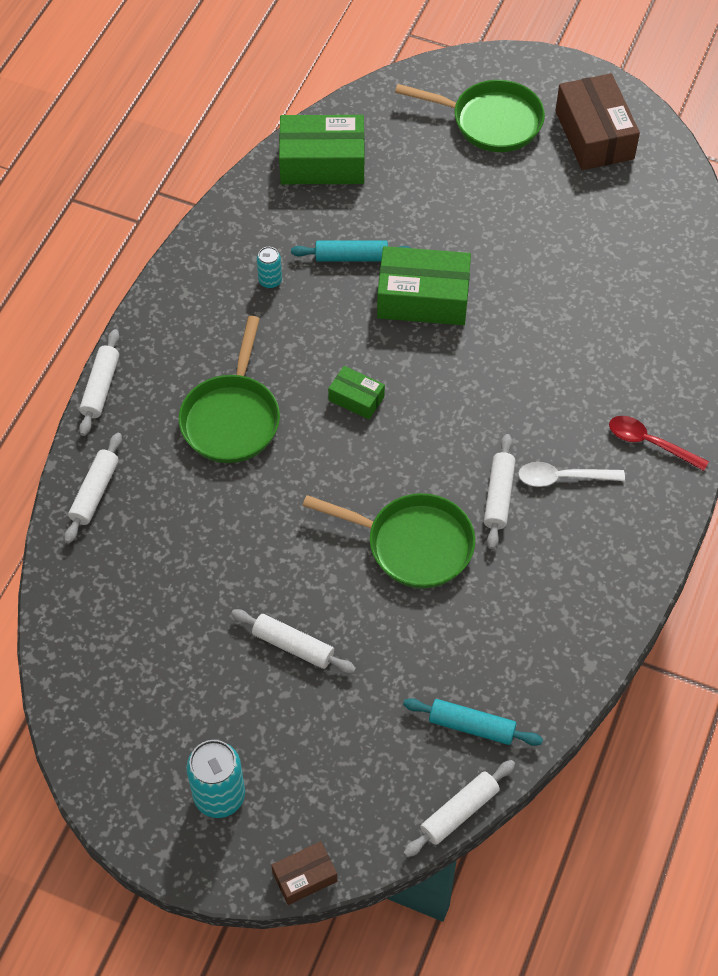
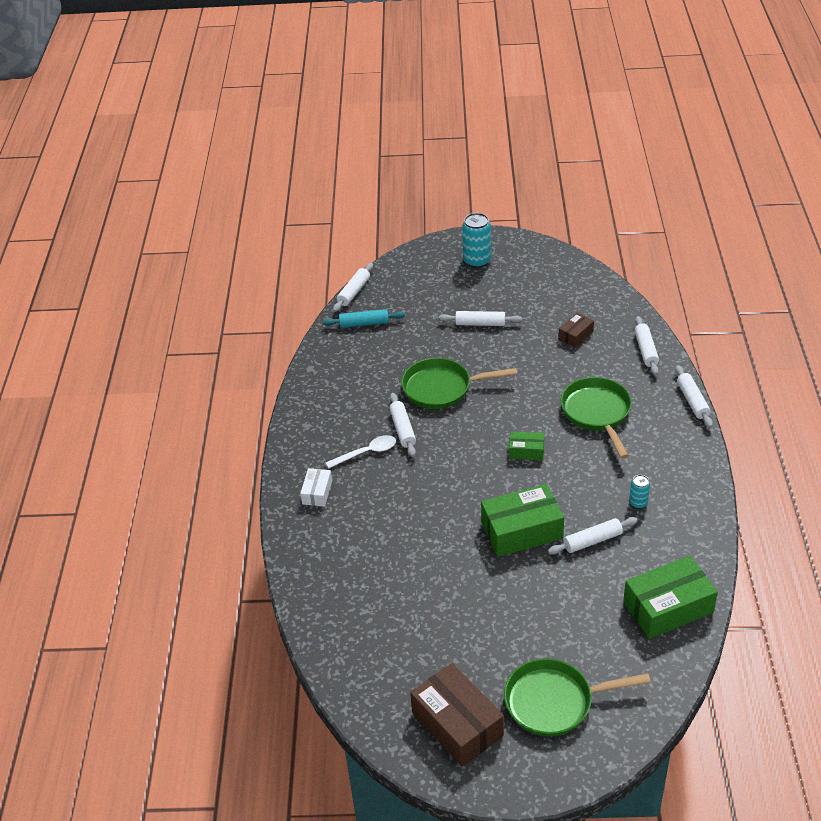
camera: 160 degrees right, 15 degrees down
brown box [271,841,337,905] -> brown box moved to [558,313,594,348]
turquoise rolling pin [291,241,410,262] -> white rolling pin [548,517,638,555]
red spoon [609,416,709,471] -> white box [300,468,332,507]

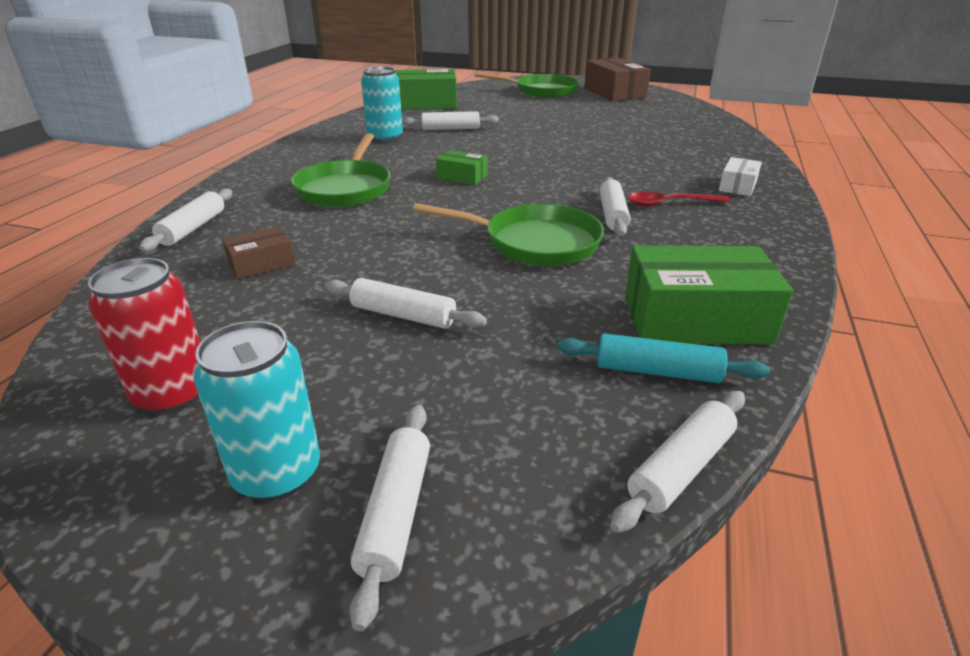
camera: 165 degrees left, 10 degrees down
white spoon [326,435,396,469] -> red spoon [627,192,731,207]
green box [481,484,564,557] -> green box moved to [625,246,793,345]
turquoise can [629,475,650,509] -> turquoise can [361,67,403,142], size x1.85
white rolling pin [675,365,713,428] -> white rolling pin moved to [349,405,430,631]
none -> red can [88,258,200,414]

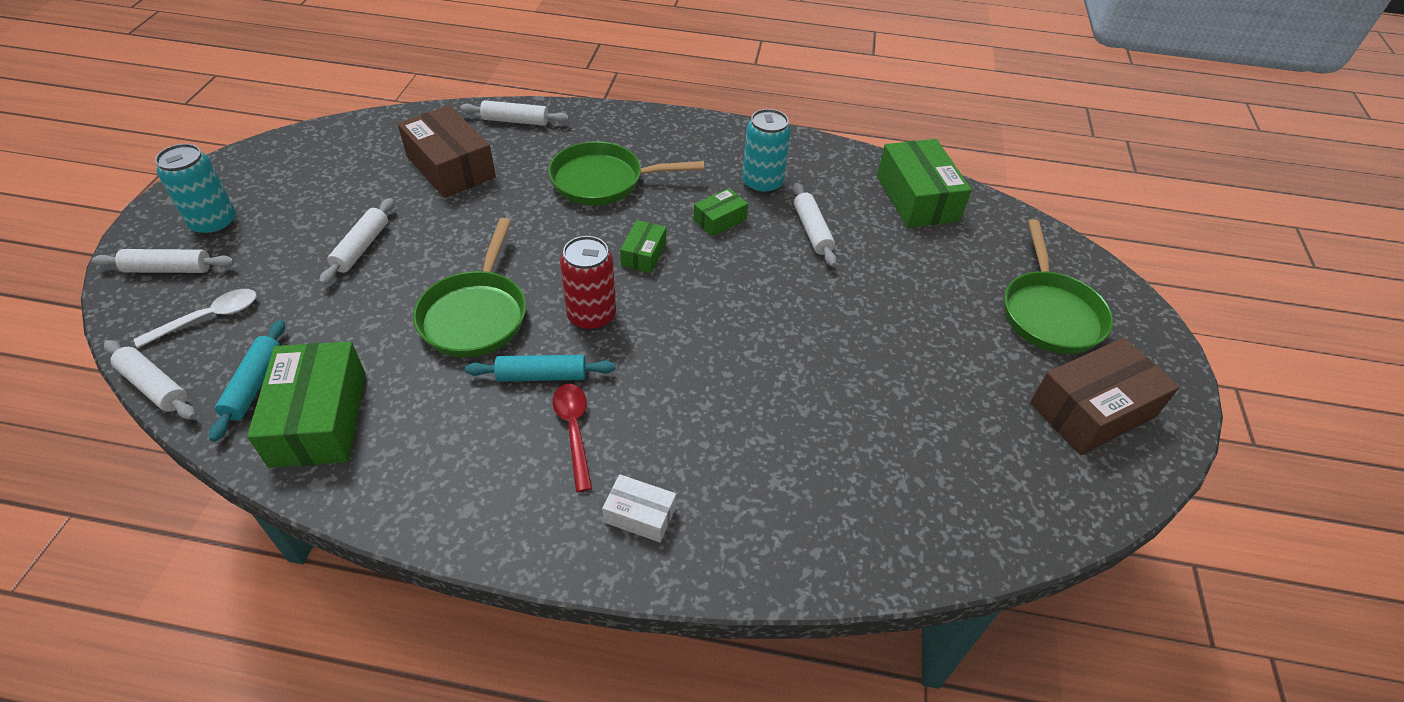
camera: 80 degrees right, 15 degrees up
red can [88,258,200,414] -> red can moved to [560,236,616,331]
brown box [222,226,295,279] -> brown box [398,105,496,198], size x1.94
white rolling pin [600,177,631,236] -> turquoise rolling pin [465,355,615,382]
none -> white spoon [134,289,256,348]
none -> green box [694,188,748,236]

